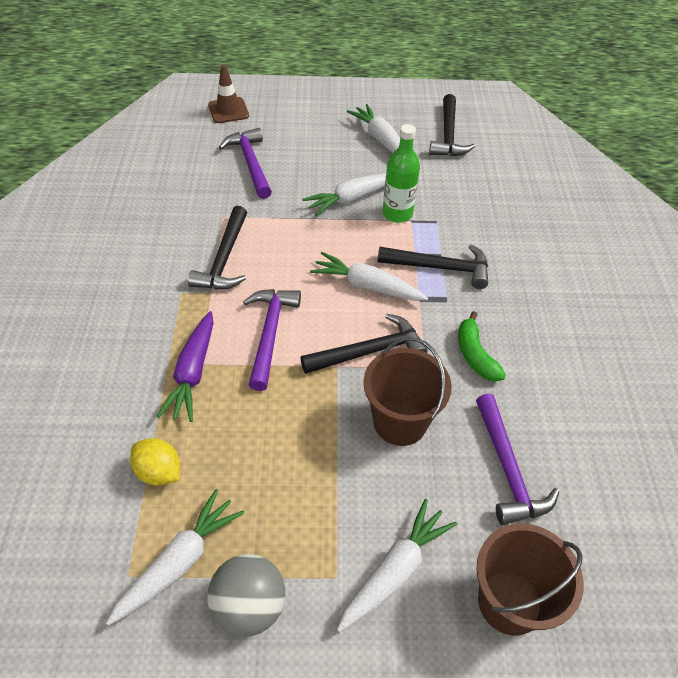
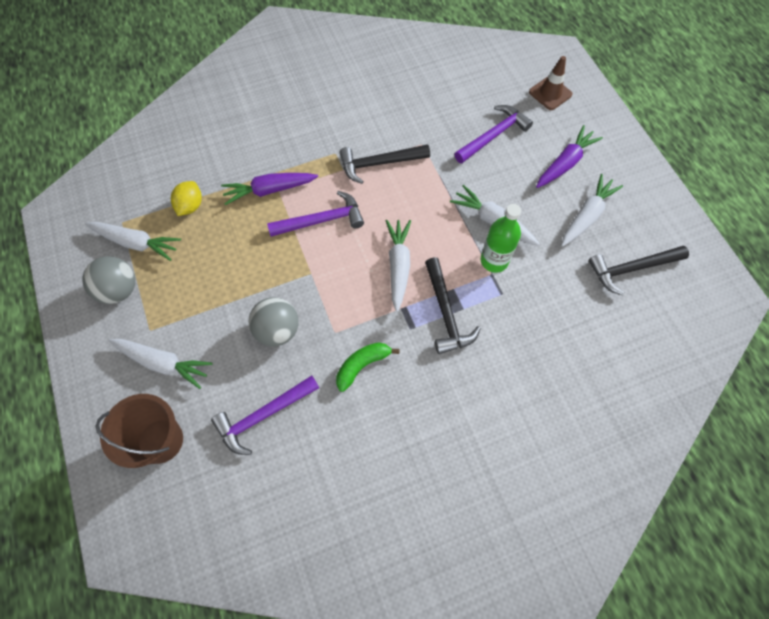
camera: 70 degrees right, 15 degrees up
black hammer [300,314,428,374] -> none
brown bucket [363,337,452,446] -> grey ball [249,297,299,347]
none -> purple carrot [536,125,603,188]

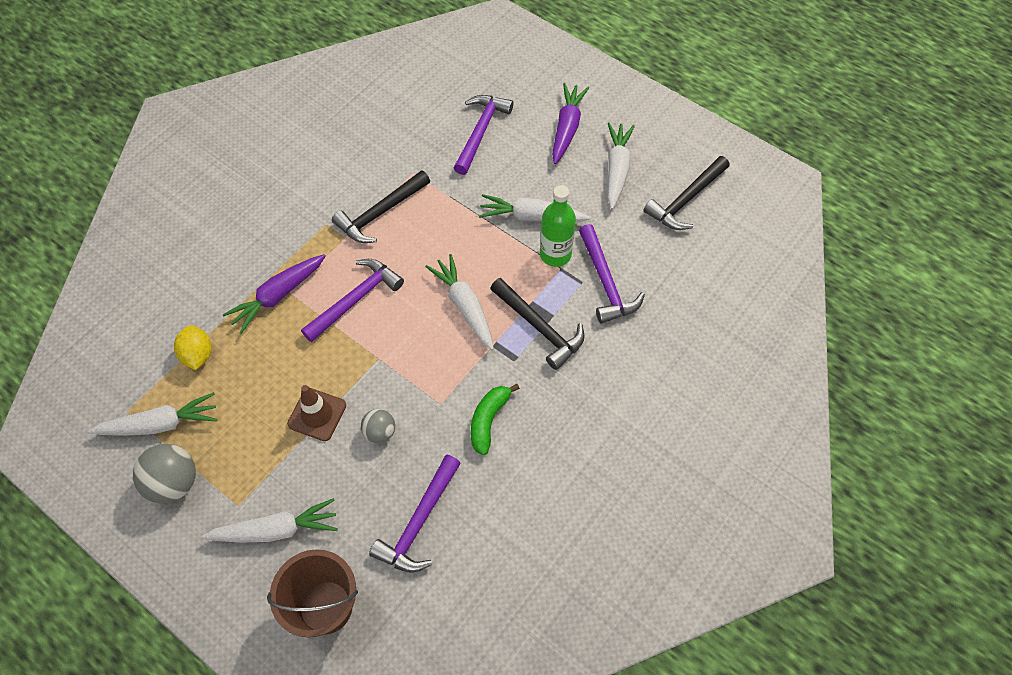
camera: 30 degrees left, 5 degrees down
grey ball [249,297,299,347] -> grey ball [361,409,395,443], size x0.60
brown traffic cone [529,56,573,110] -> brown traffic cone moved to [287,385,346,441]
none -> purple hammer [579,224,645,324]

